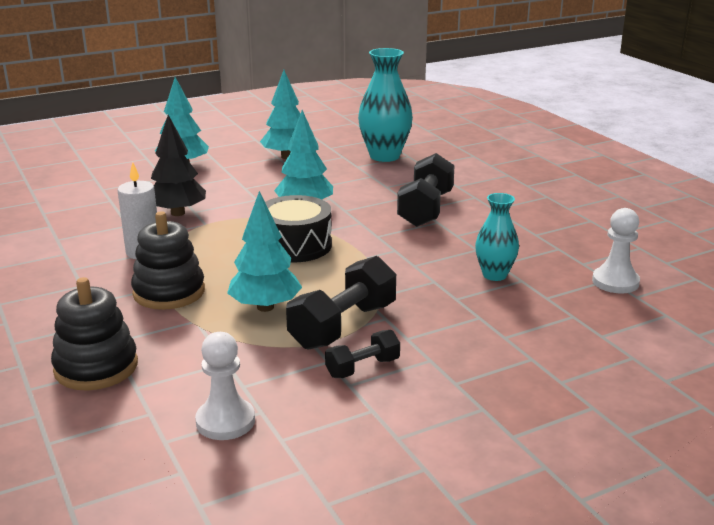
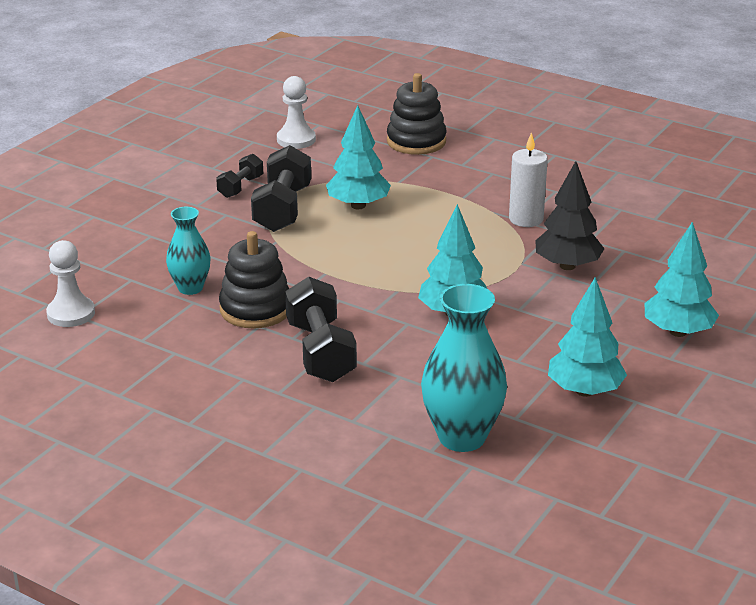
camera: 150 degrees right, 5 degrees up
black stacking toy [131,211,205,310] -> black stacking toy moved to [219,231,290,329]
black drum [265,195,332,262] -> none

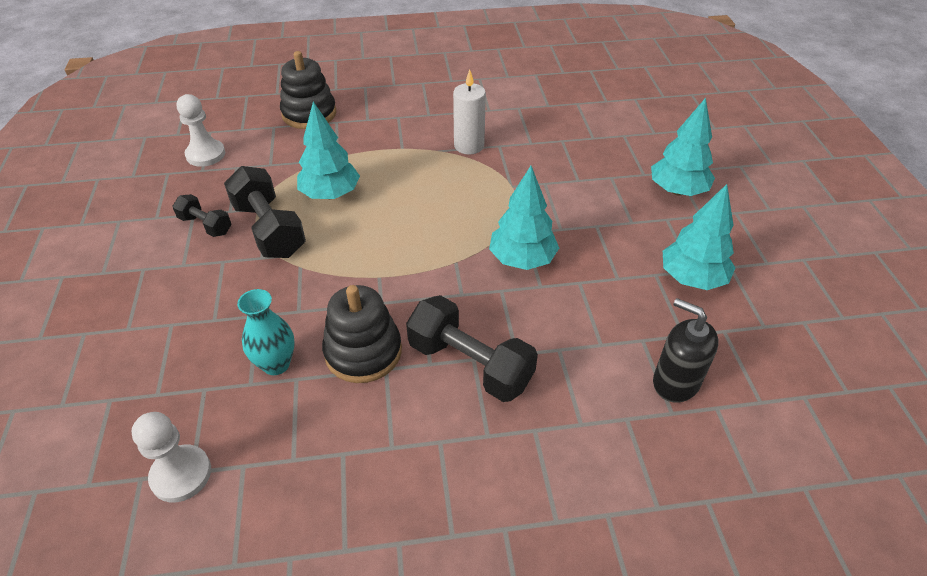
camera: 40 degrees left, 15 degrees up
black dumbbell [216,154,263,198] -> black dumbbell turned 45 degrees counterclockwise [172,194,232,237]
turquoise vase [421,284,507,452] -> black soap dispenser [653,298,719,403]
black tree [535,161,605,270] -> none

